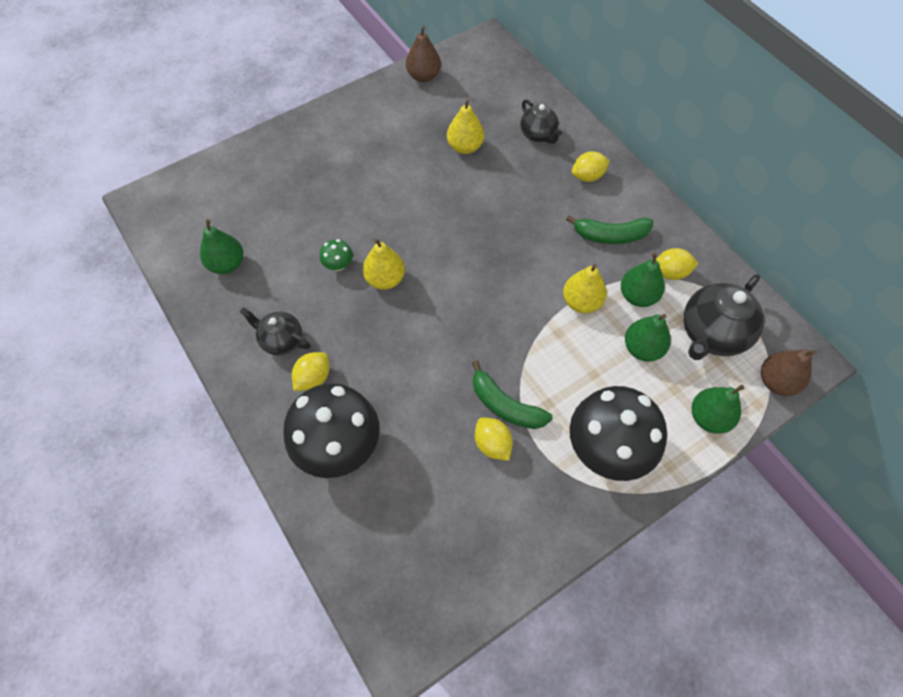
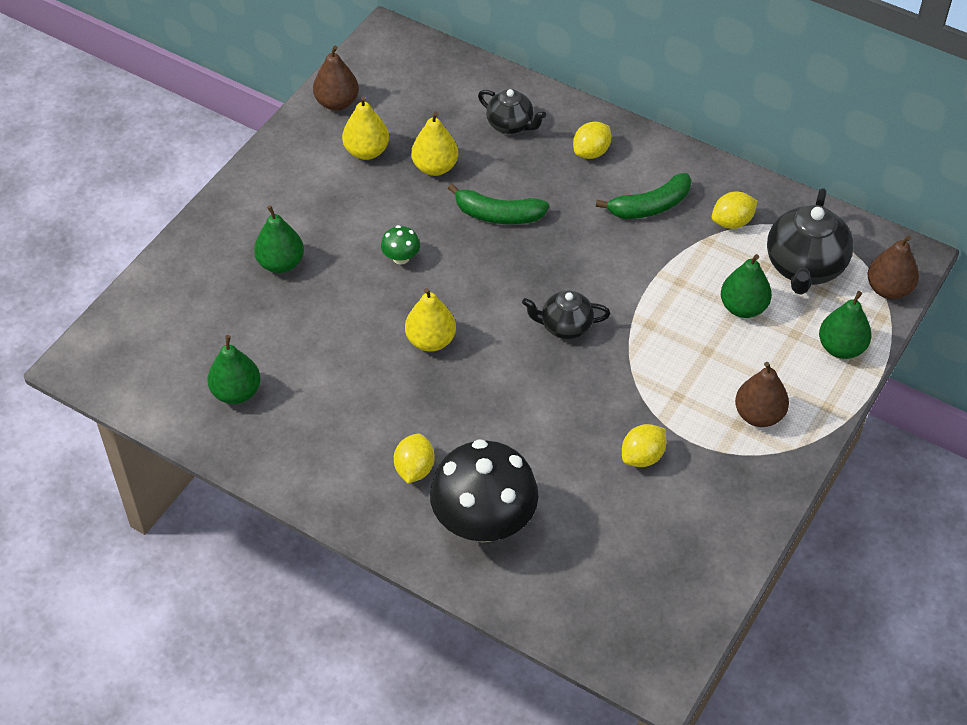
camera: 25 degrees left, 10 degrees down
black teapot [240,308,310,355] -> black teapot moved to [522,291,610,339]
green mushroom [320,239,353,271] -> green mushroom moved to [381,225,420,265]
green banana [472,360,552,429] -> green banana moved to [448,184,549,224]
yellow lemon [475,417,513,461] -> yellow lemon turned 75 degrees counterclockwise [622,424,666,467]
yellow pear [563,264,607,313] -> yellow pear moved to [342,96,389,160]
black mushroom [570,386,667,481] -> brown pear [735,362,789,427]
green pear [621,252,665,307] -> green pear moved to [254,205,304,273]

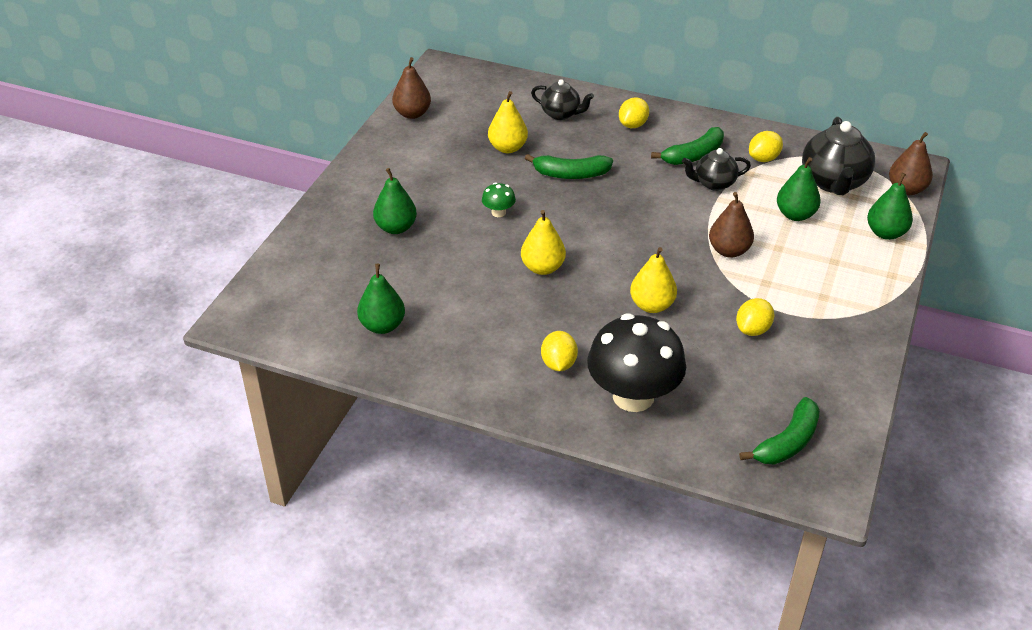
camera: 10 degrees left, 10 degrees down
yellow pear [342,96,389,160] -> yellow pear moved to [630,247,677,313]
black teapot [522,291,610,339] -> black teapot moved to [682,148,751,191]
brown pear [735,362,789,427] -> brown pear moved to [709,192,754,258]
none -> green banana [739,397,820,464]

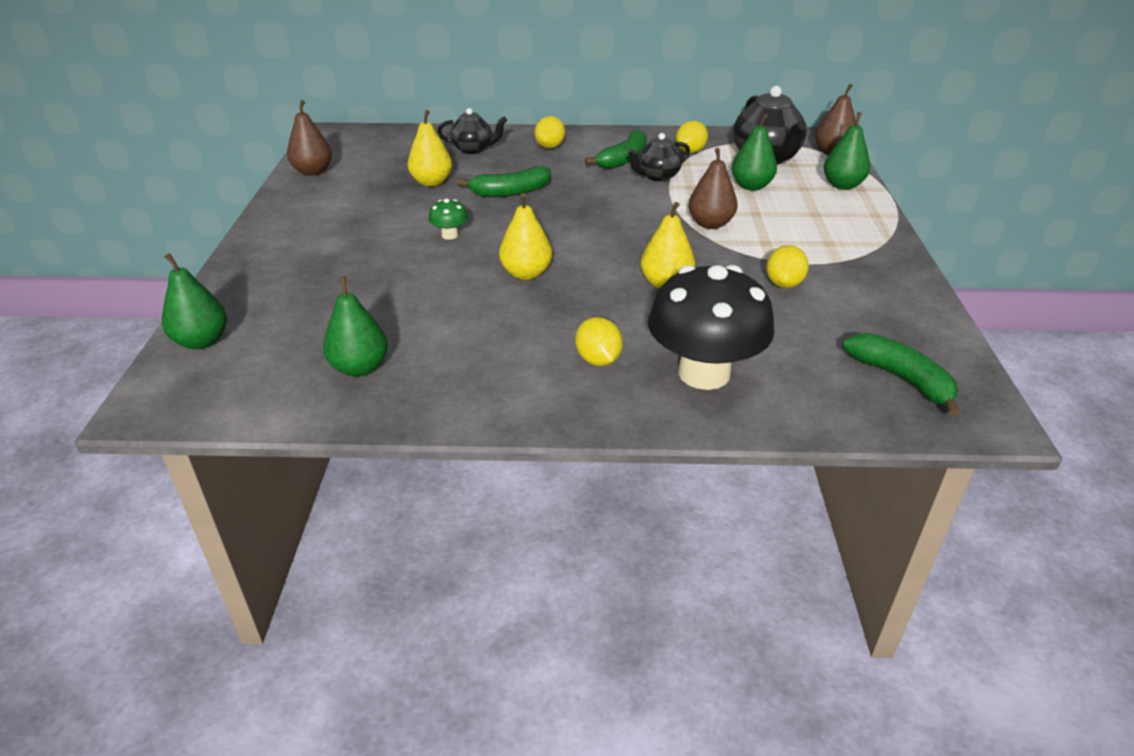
camera: 20 degrees left, 5 degrees down
green pear [373,168,417,234] -> green pear moved to [162,253,227,349]
green banana [739,397,820,464] -> green banana turned 60 degrees counterclockwise [842,333,960,416]

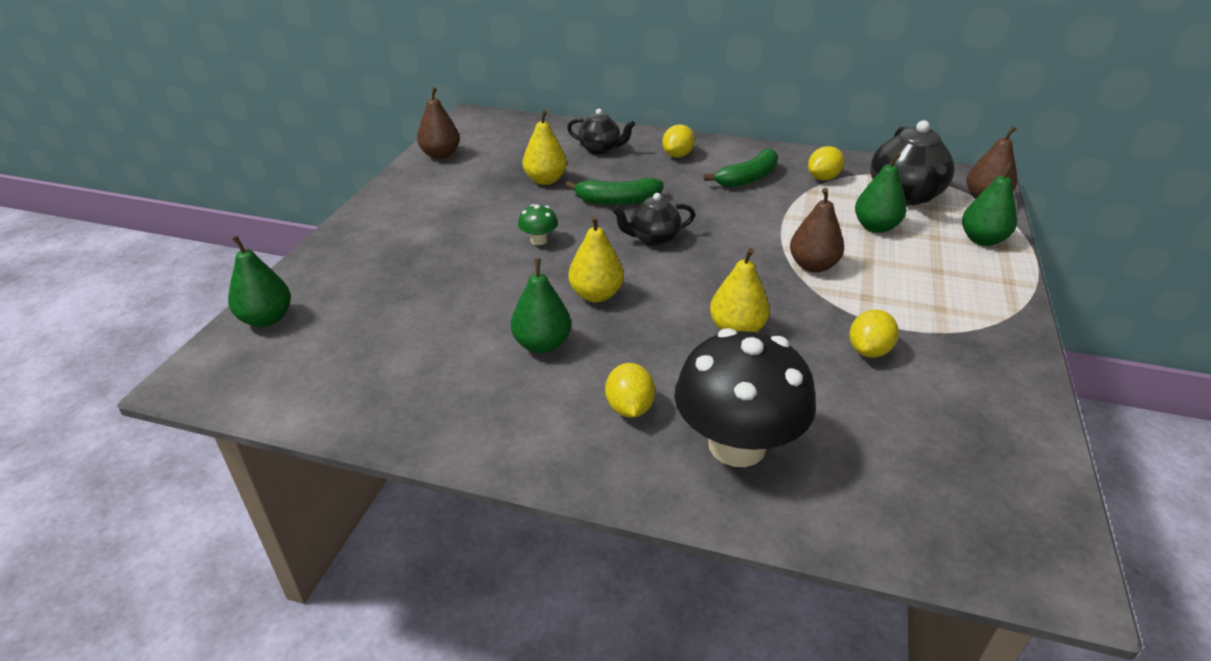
camera: 15 degrees right, 0 degrees up
green pear [323,276,388,377] -> green pear moved to [511,258,571,353]
black teapot [627,133,690,181] -> black teapot moved to [612,193,695,246]
green banana [842,333,960,416] -> none

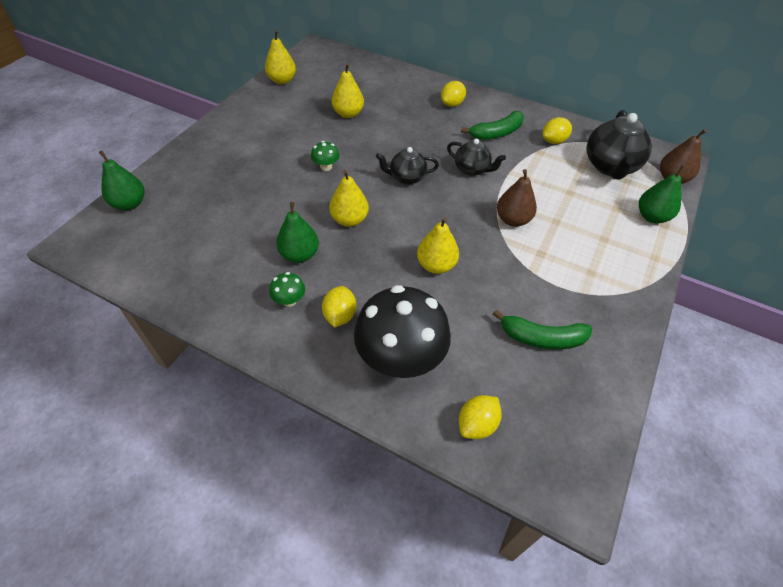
camera: 10 degrees right, 15 degrees up
brown pear [417,87,460,159] -> yellow pear [265,30,296,84]
green banana [565,177,664,205] -> green banana moved to [493,309,592,350]
black teapot [567,109,635,154] -> black teapot moved to [447,139,506,176]
yellow lemon [850,309,899,358] -> yellow lemon moved to [459,395,501,439]
green pear [855,153,907,233] -> none
none -> green mushroom [269,272,305,307]

